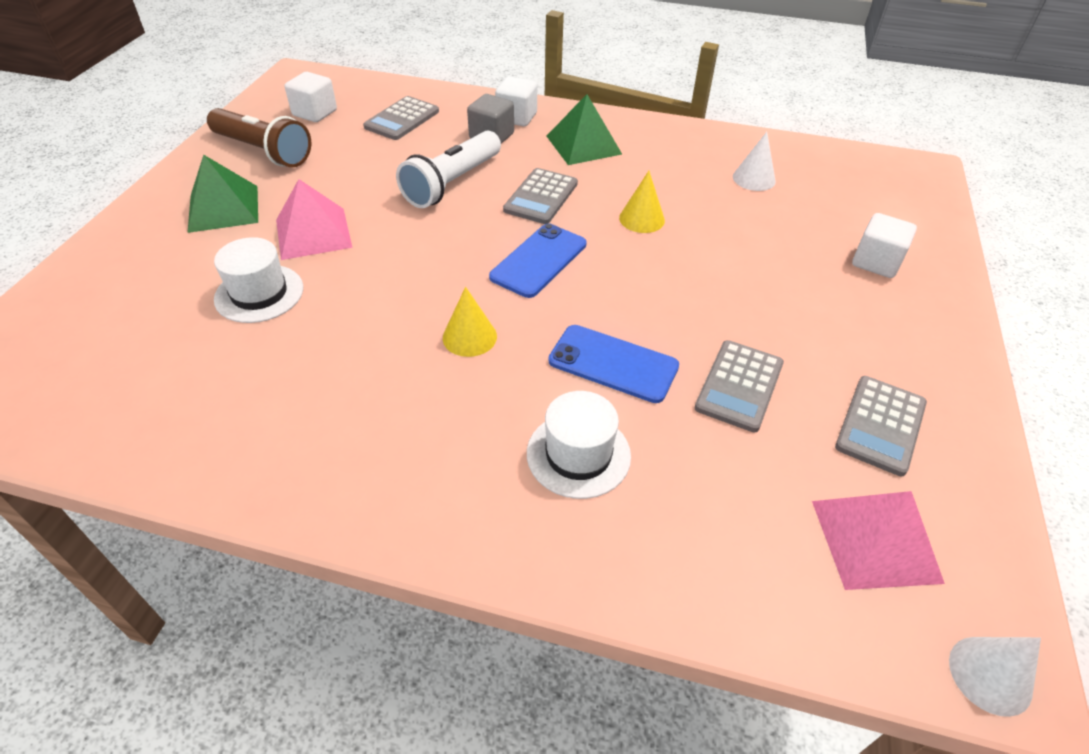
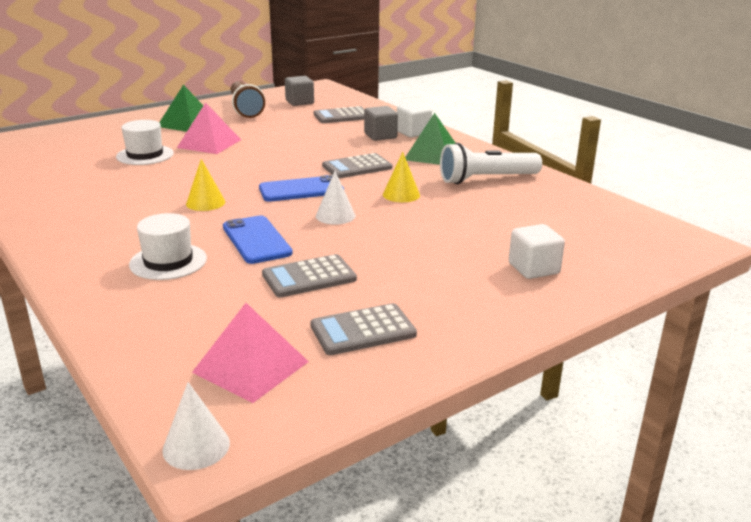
camera: 40 degrees right, 20 degrees down
white cube [285,72,337,122] -> grey cube [285,76,314,106]
white flashlight [396,131,501,208] -> white flashlight moved to [440,143,542,184]
white cone [733,132,776,191] -> white cone moved to [316,171,356,225]

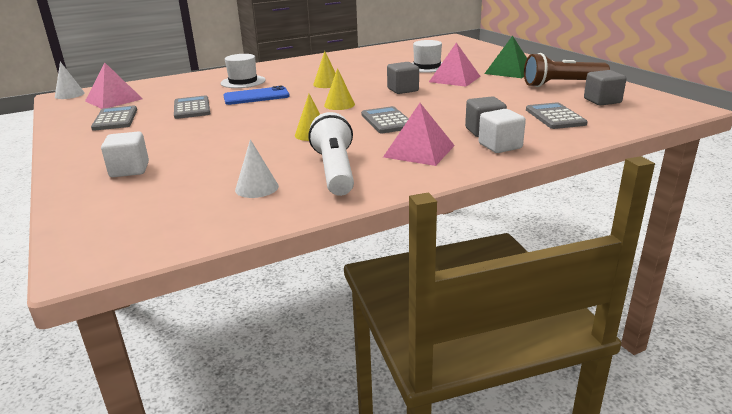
camera: 100 degrees right, 0 degrees up
blue phone [259,175,344,202] -> yellow cone [324,68,355,110]
white cone [316,171,356,225] -> white cone moved to [235,139,279,198]
green pyramid [405,113,455,165] -> pink pyramid [383,103,455,166]
none -> grey cube [387,62,419,94]

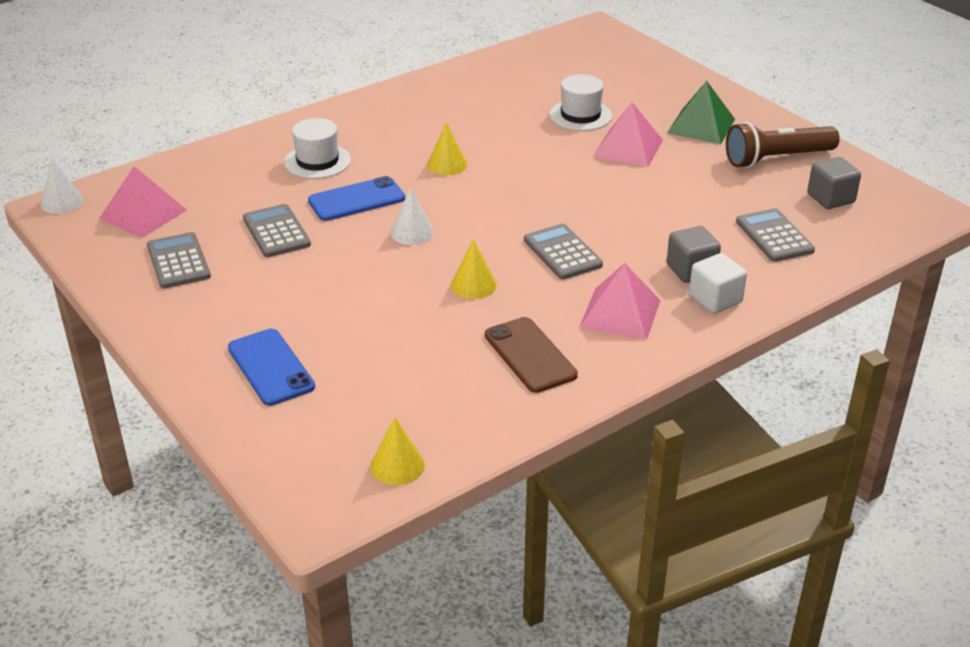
camera: 10 degrees left, 10 degrees up
white cube [101,132,149,177] -> blue phone [228,329,315,406]
white cone [235,139,279,198] -> white cone moved to [391,188,434,245]
white flashlight [308,112,354,196] -> brown phone [485,317,578,393]
yellow cone [324,68,355,110] -> yellow cone moved to [371,417,425,485]
grey cube [387,62,419,94] -> none

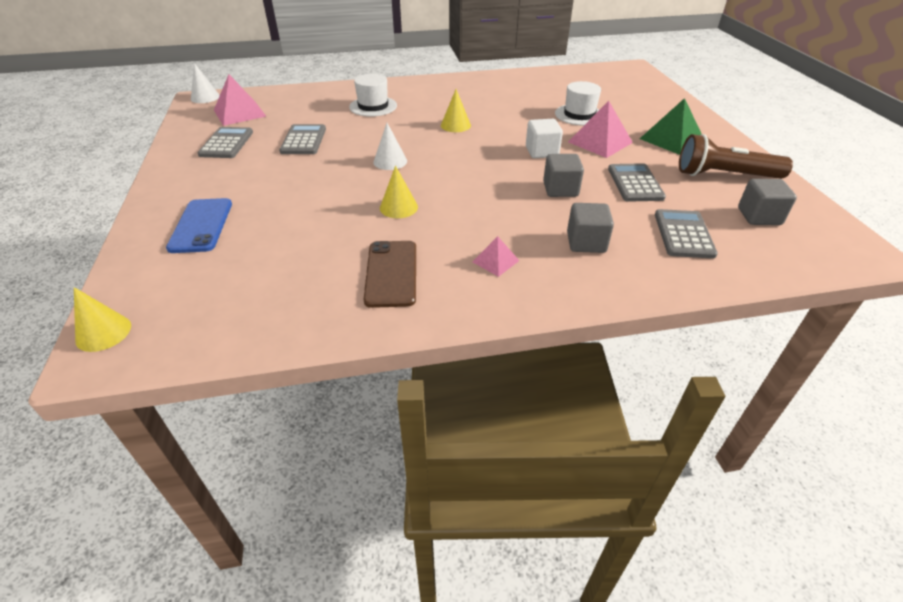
camera: 25 degrees right, 5 degrees up
blue phone [308,176,405,221] -> none
yellow cone [371,417,425,485] -> yellow cone moved to [74,287,131,352]
grey calculator [524,224,603,279] -> grey calculator moved to [608,163,666,202]
pink pyramid [580,263,661,340] -> pink pyramid [472,236,519,277], size x0.54
white cube [689,253,747,314] -> white cube moved to [526,119,563,158]
none -> grey cube [543,154,584,197]

